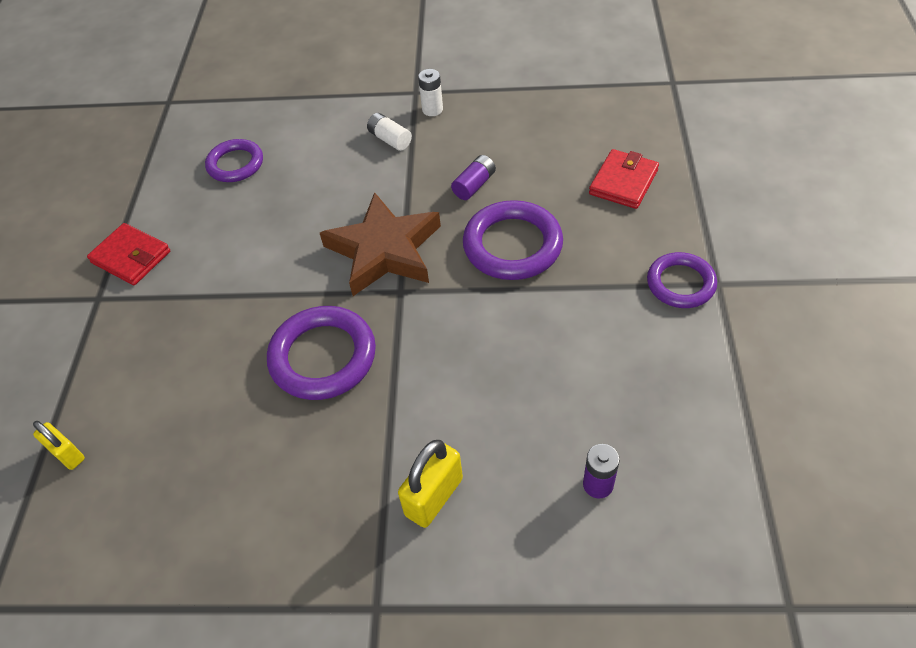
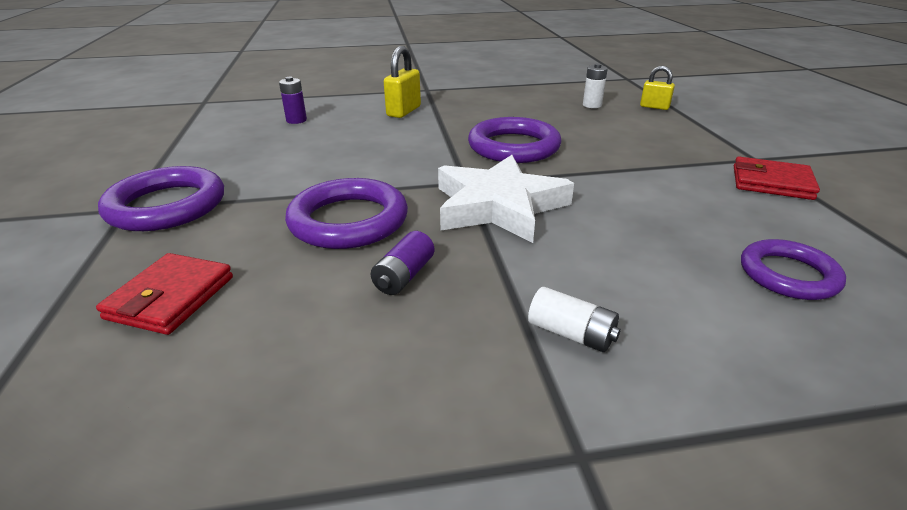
camera: 165 degrees right, 20 degrees down
brown star [320,192,441,296] -> white star [438,155,574,243]
white battery [418,69,443,116] -> white battery moved to [583,64,608,108]
purple ring [647,252,717,308] -> purple ring [98,166,224,231], size x1.54

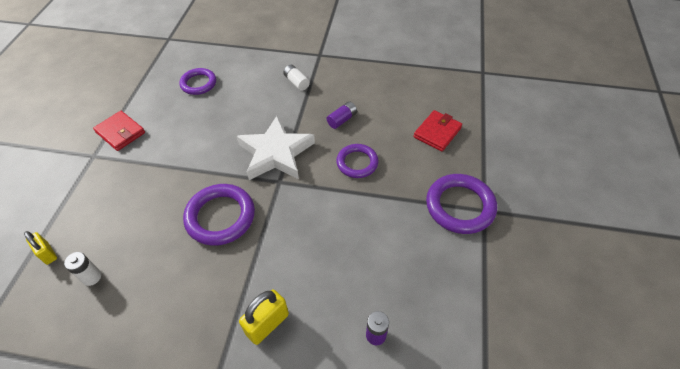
camera: 160 degrees left, 20 degrees up
purple ring [285,178,408,249] -> purple ring [336,144,379,178], size x0.65

